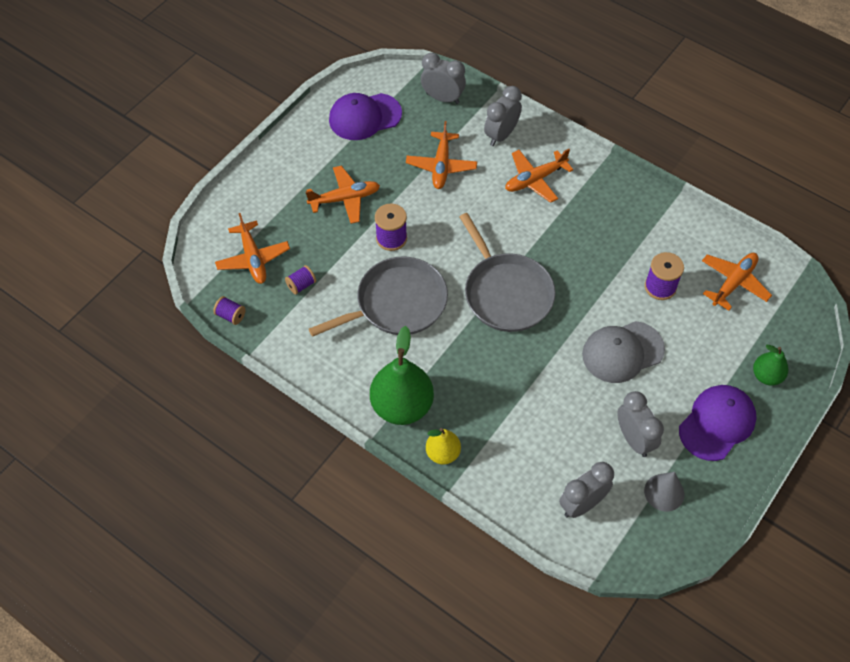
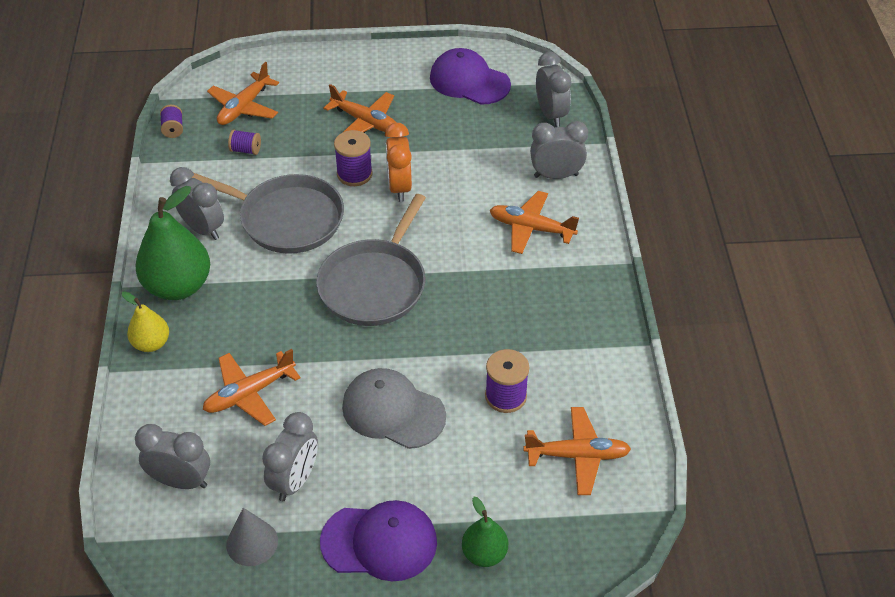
camera: 50 degrees right, 10 degrees down
orange plane [406,121,477,189] -> orange plane moved to [203,349,301,426]
none -> grey clock [170,167,224,240]
none -> orange clock [385,123,412,202]

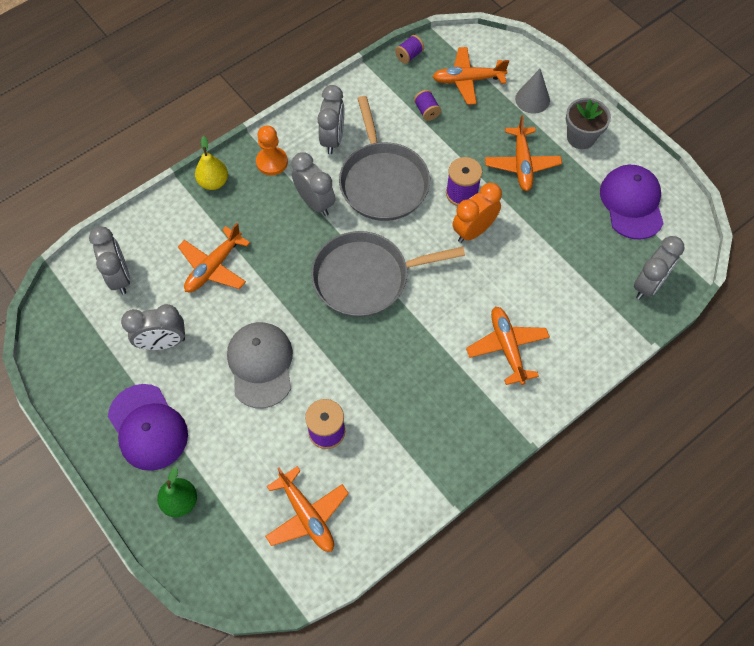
camera: 55 degrees right, 15 degrees up
green pear [136,186,210,300] -> orange pawn [256,125,288,175]
orange plane [203,349,301,426] -> orange plane turned 75 degrees counterclockwise [178,223,250,292]
grey cone [226,508,278,566] -> grey cone moved to [515,68,550,114]
grey clock [530,121,588,179] -> grey clock moved to [292,152,335,216]
none -> grey flower pot [566,98,611,149]

